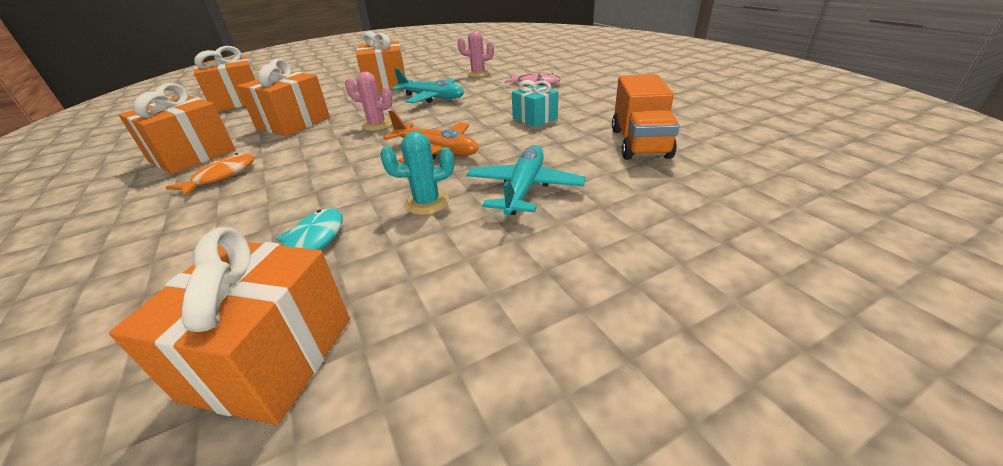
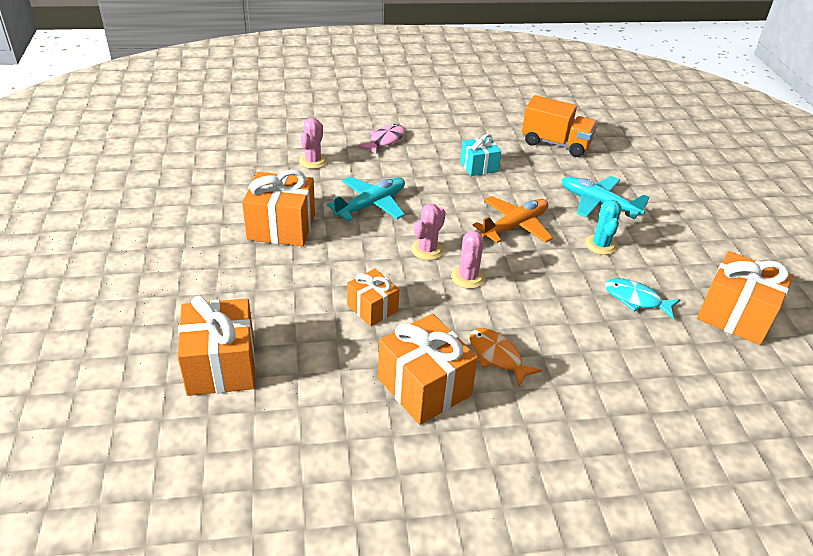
camera: 75 degrees left, 5 degrees up
orange gift [237,58,330,137] -> orange gift [347,269,400,327], size x0.60
none -> pink cactus [451,231,486,289]

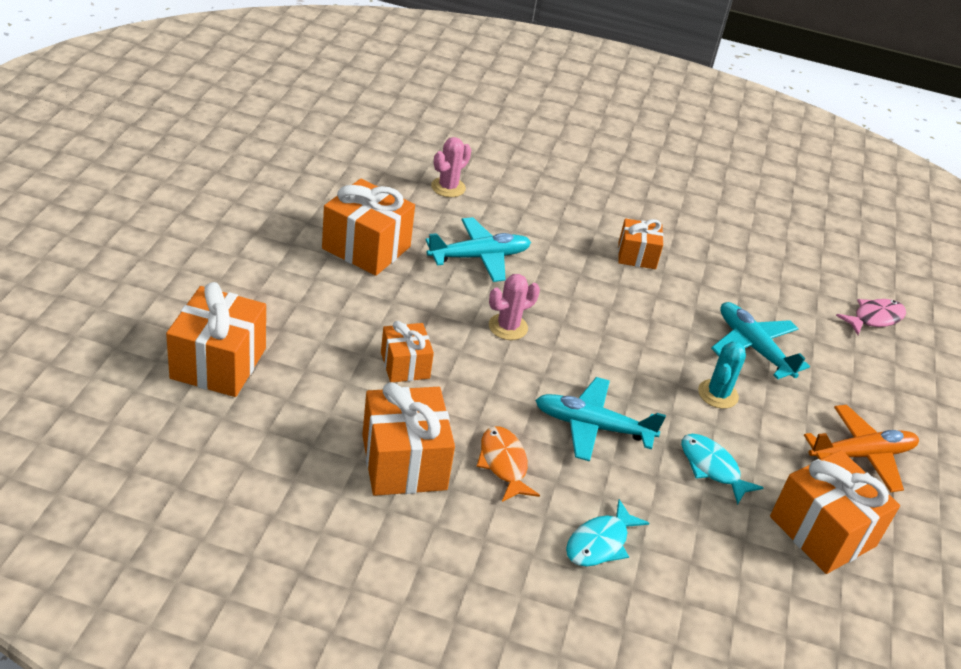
camera: 20 degrees right, 0 degrees up
pink fish [357,124,405,154] -> pink fish moved to [836,299,906,335]
pink cactus [451,231,486,289] -> none
turquoise gift [460,134,501,176] -> orange gift [618,218,663,269]
orange plane [472,196,553,243] -> orange plane moved to [804,405,919,492]
orange truck [522,95,597,157] -> none
none -> turquoise plane [535,377,666,461]
none -> turquoise fish [566,499,649,567]

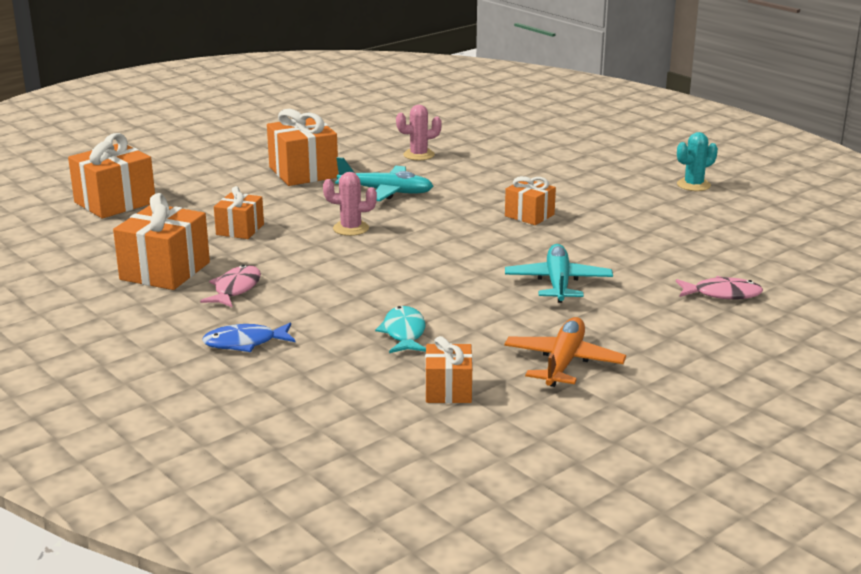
camera: 40 degrees right, 15 degrees down
orange fish [476,426,540,502] -> pink fish [200,265,261,308]
turquoise plane [535,377,666,461] -> none
turquoise fish [566,499,649,567] -> blue fish [202,323,295,352]
turquoise cactus [698,341,746,409] -> turquoise cactus moved to [677,132,718,191]
orange gift [770,450,900,574] -> orange gift [425,336,473,403], size x0.60
orange plane [804,405,919,492] -> orange plane turned 90 degrees counterclockwise [504,317,626,387]

